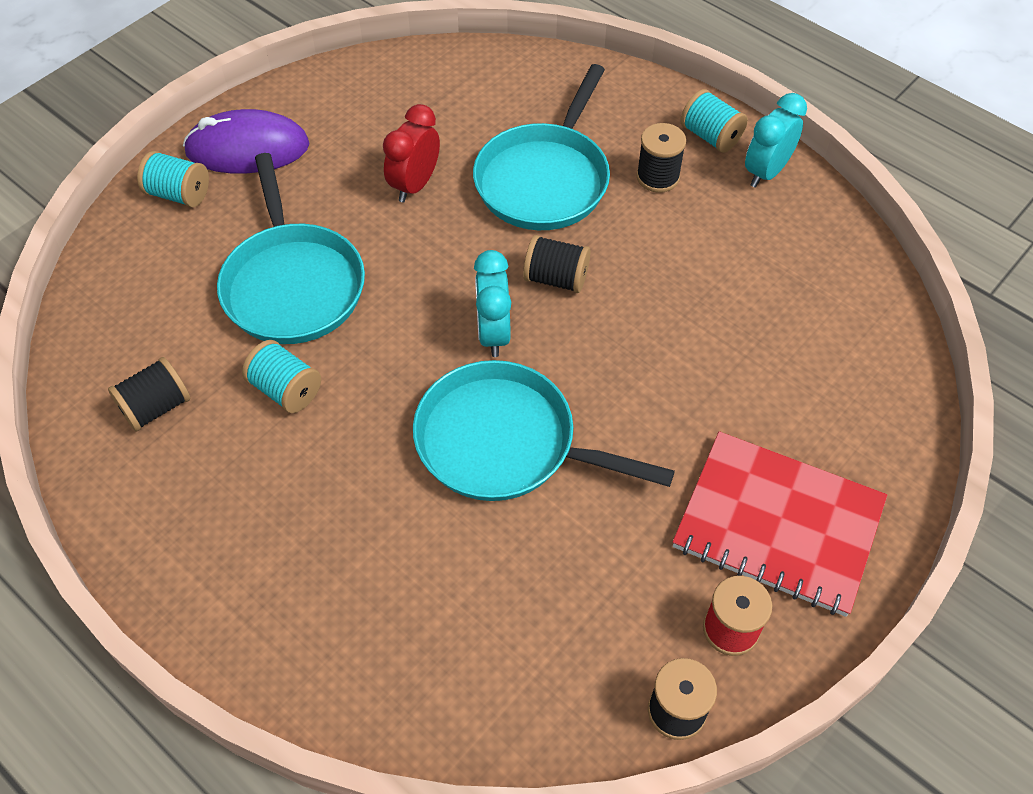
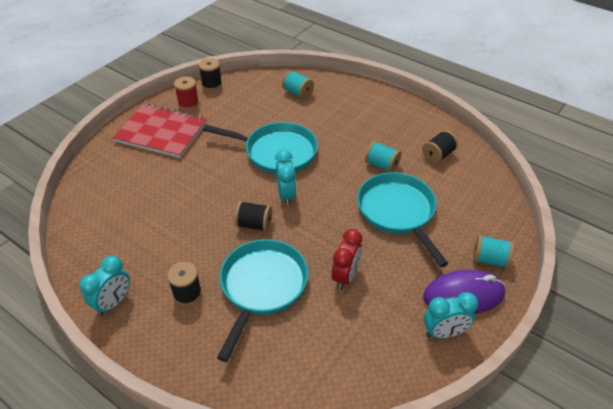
camera: 175 degrees right, 10 degrees down
turquoise spool [680,89,748,153] -> turquoise spool moved to [282,70,314,99]
none -> turquoise clock [424,292,478,338]

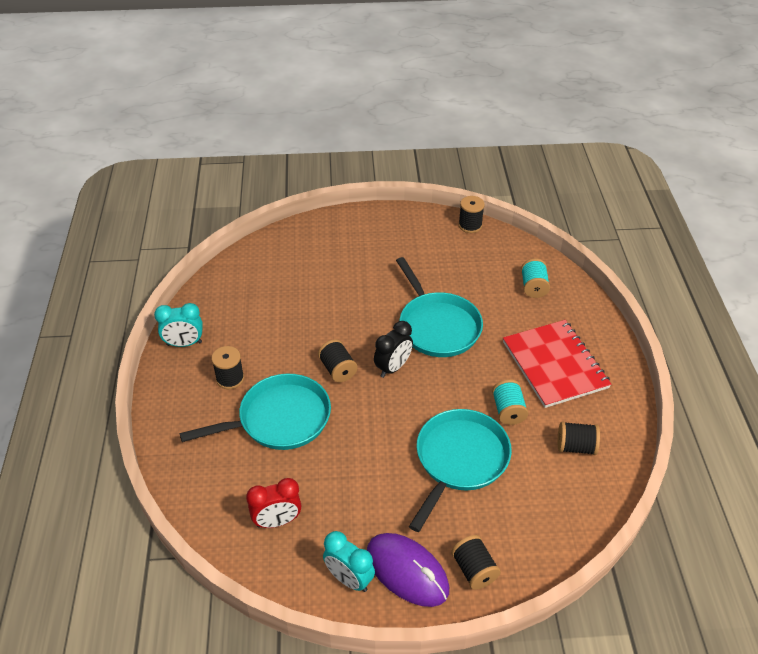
camera: 50 degrees right, 0 degrees up
red notebook [113,104,207,158] -> red notebook moved to [503,320,612,408]
red spool [174,76,199,110] -> none
turquoise clock [275,150,296,206] -> black clock [374,321,413,378]
red clock [332,229,362,290] -> red clock moved to [246,478,301,528]
turquoise spool [473,235,514,269] -> black spool [451,535,501,590]

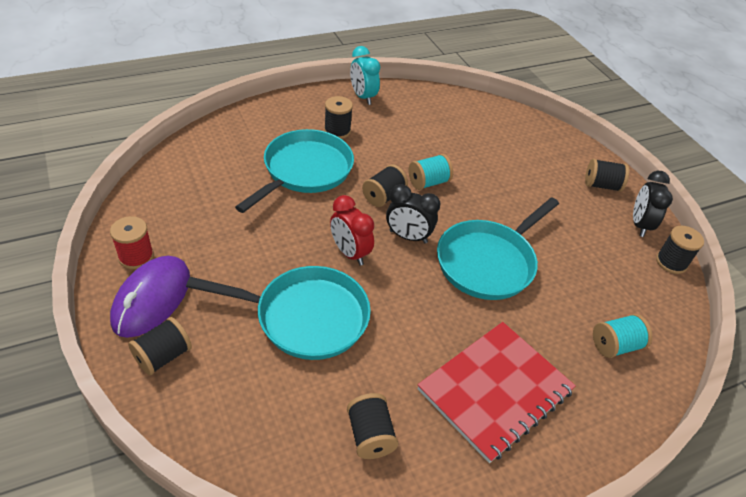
camera: 65 degrees right, 0 degrees up
turquoise pan [179,374,331,450] -> turquoise pan turned 105 degrees counterclockwise [235,129,354,213]
red clock [246,478,301,528] -> red clock moved to [330,195,374,266]
turquoise clock [323,531,375,592] -> red spool [110,216,154,269]
turquoise spool [492,379,528,425] -> turquoise spool moved to [409,154,453,190]
none -> black spool [585,159,629,192]
none -> black clock [633,171,673,237]

